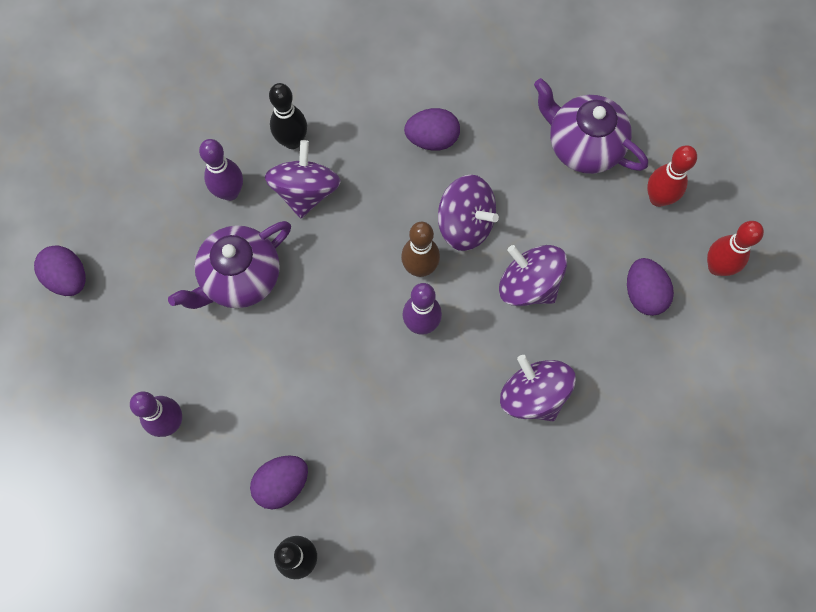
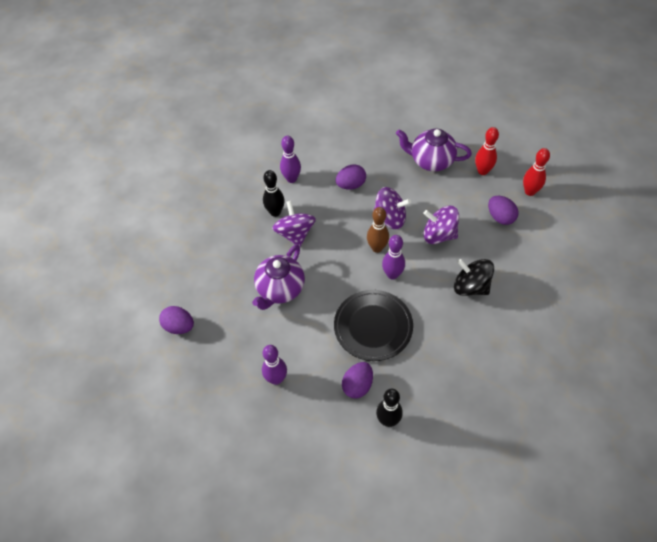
camera: 20 degrees left, 15 degrees down
purple bowling pin [199,139,243,201] -> purple bowling pin moved to [280,136,301,183]
purple spinning top [500,355,576,421] -> black spinning top [454,259,494,296]
none -> black plate [334,290,413,361]

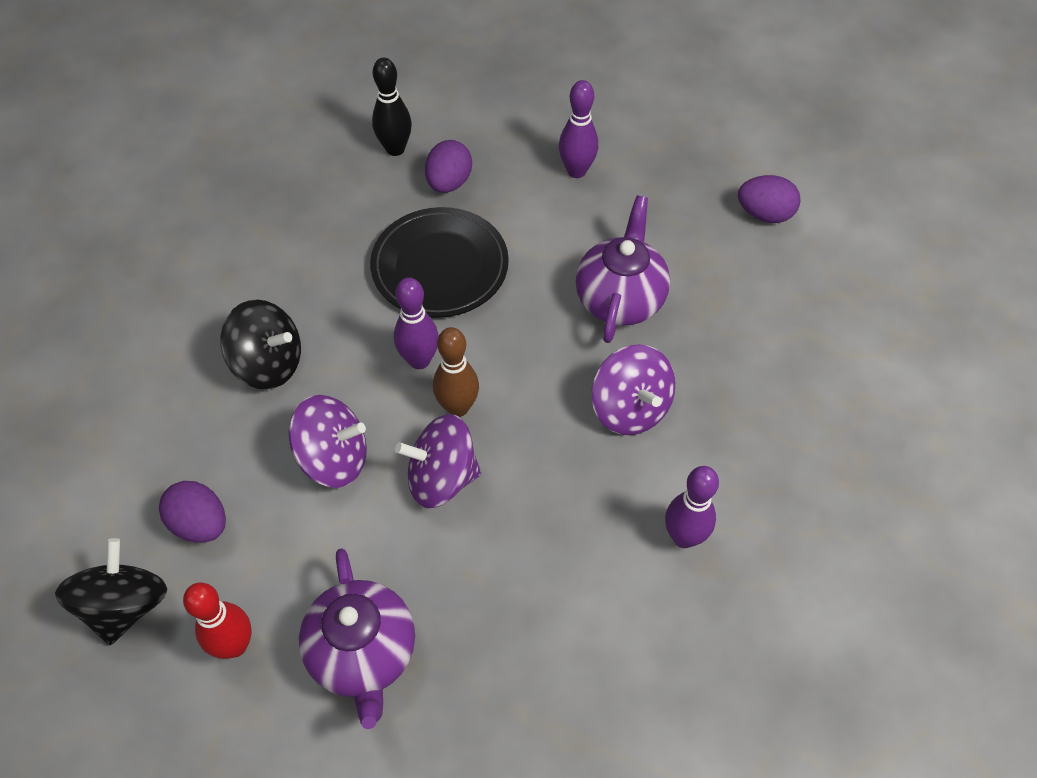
camera: 165 degrees right, 0 degrees up
black bowling pin [263,170,285,217] -> none
purple egg [335,164,366,190] -> none
purple teapot [396,129,472,171] -> purple teapot turned 75 degrees clockwise [299,548,415,729]
red bowling pin [523,148,550,196] -> black spinning top [55,538,167,645]

